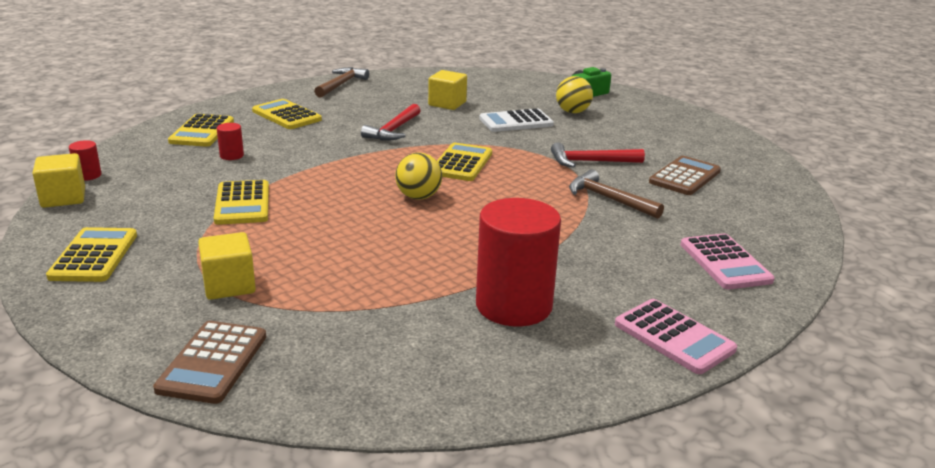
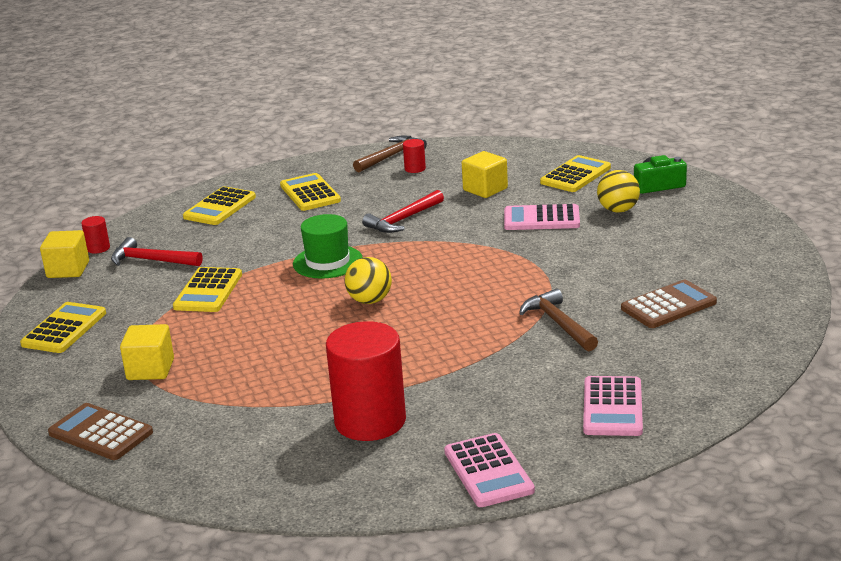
camera: 25 degrees right, 0 degrees up
brown calculator [153,321,266,404] -> brown calculator turned 90 degrees clockwise [48,403,153,460]
red cylinder [217,123,244,160] -> red cylinder moved to [403,139,426,173]
yellow calculator [437,143,492,181] -> yellow calculator moved to [540,155,611,192]
white calculator [479,108,554,132] -> pink calculator [504,204,580,230]
red hammer [551,142,645,167] -> red hammer moved to [111,237,203,266]
none -> green hat [293,214,363,279]

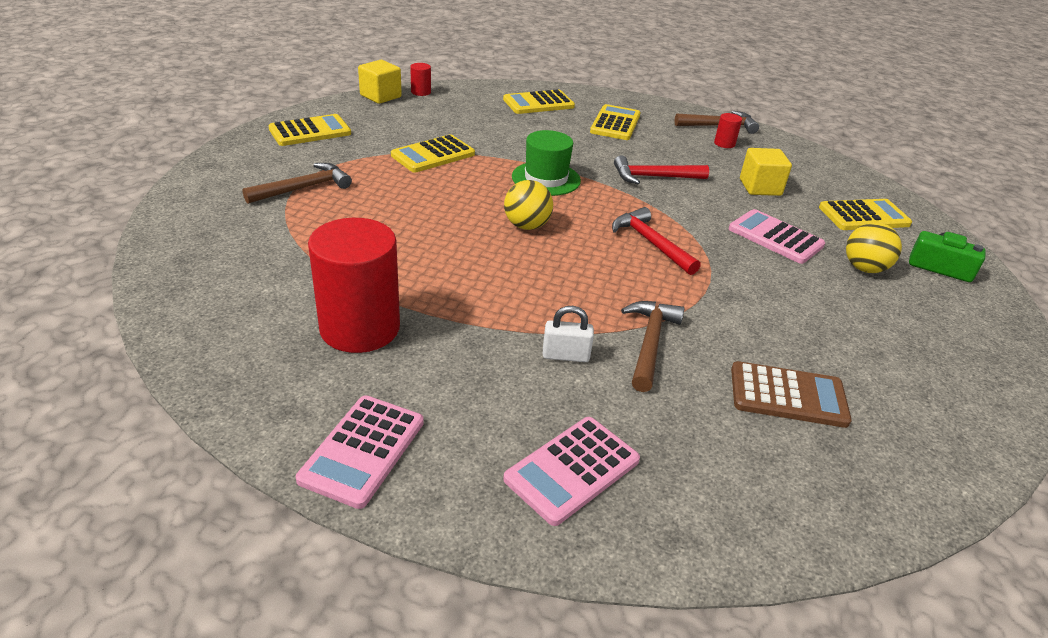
camera: 35 degrees right, 10 degrees up
brown calculator [48,403,153,460] -> none
red hammer [111,237,203,266] -> red hammer moved to [612,207,701,275]
yellow cube [120,324,174,380] -> brown hammer [242,163,352,204]
none -> white padlock [543,306,594,362]

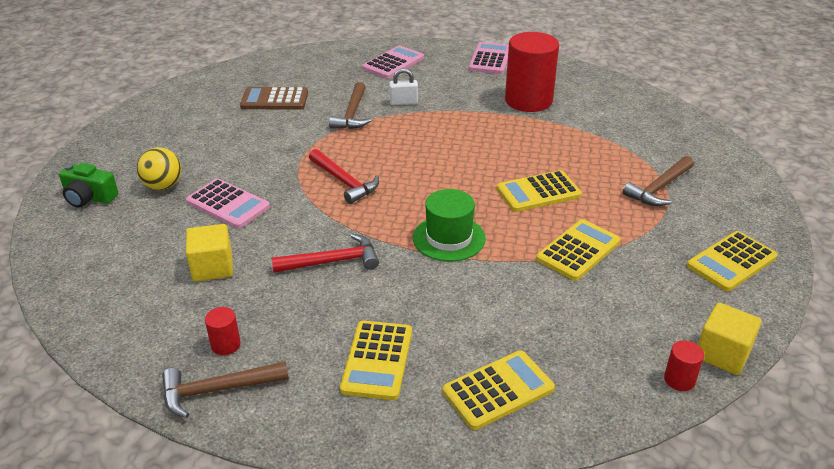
camera: 175 degrees right, 0 degrees up
yellow ball [504,180,553,230] -> none
yellow calculator [819,199,912,230] -> yellow calculator moved to [497,170,582,212]

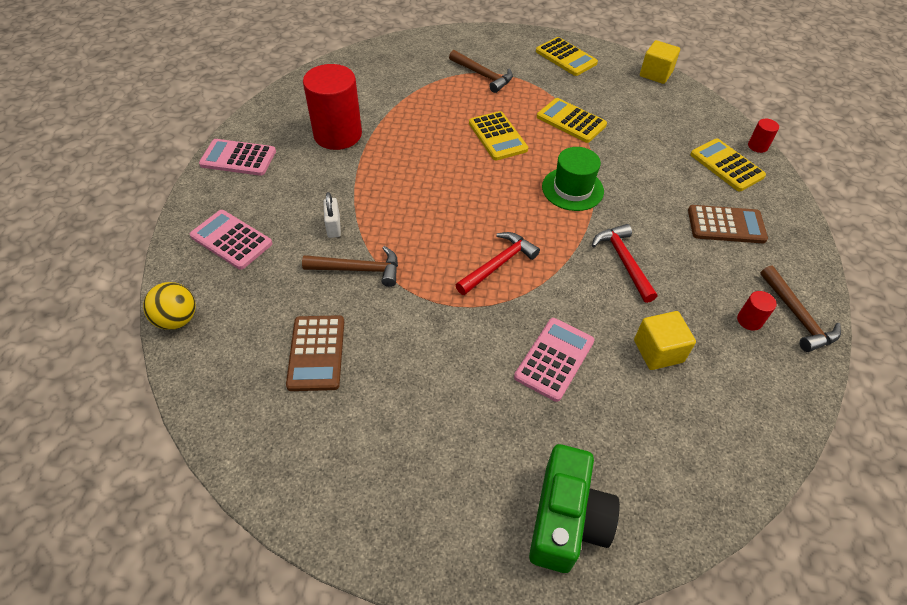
camera: 95 degrees left, 15 degrees up
green camera [59,163,118,208] -> green camera [529,444,620,573], size x1.54
yellow ball [137,147,181,190] -> yellow ball moved to [143,282,196,330]
yellow calculator [340,321,412,400] -> brown calculator [688,205,768,243]
red cylinder [664,341,704,391] -> red cylinder moved to [748,119,779,153]

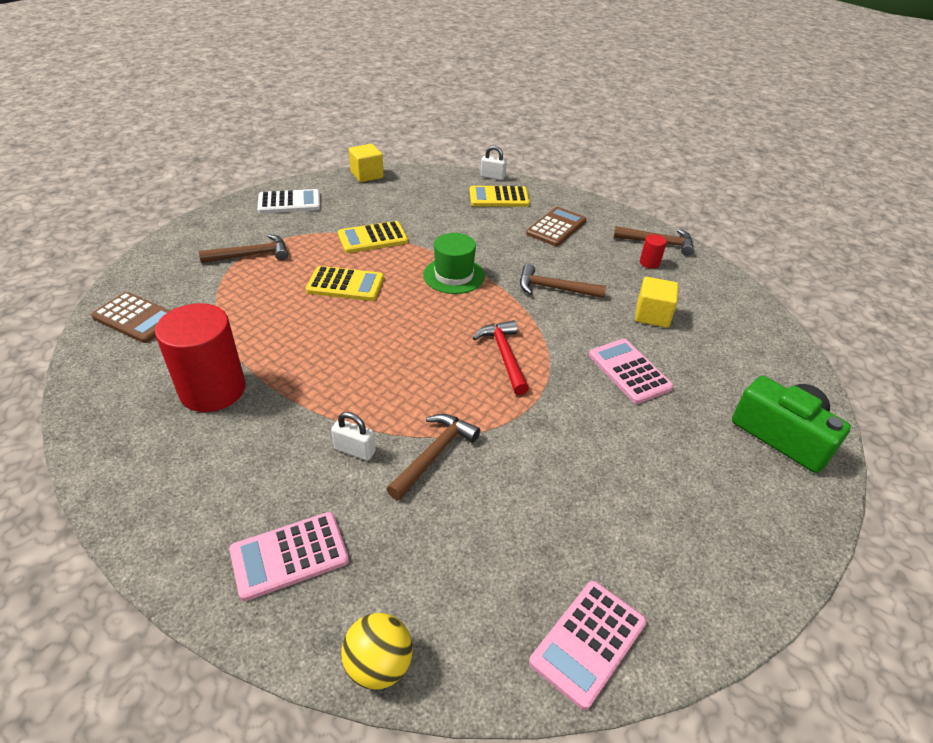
camera: 60 degrees left, 10 degrees down
pink calculator [199,139,276,176] -> pink calculator moved to [529,581,647,710]
brown calculator [286,315,344,391] -> brown calculator moved to [91,292,170,343]
yellow calculator [536,37,598,76] -> white calculator [257,189,320,214]
red hammer [592,224,657,303] -> brown hammer [520,264,606,298]
red cylinder [748,119,779,153] -> white padlock [480,146,507,180]

